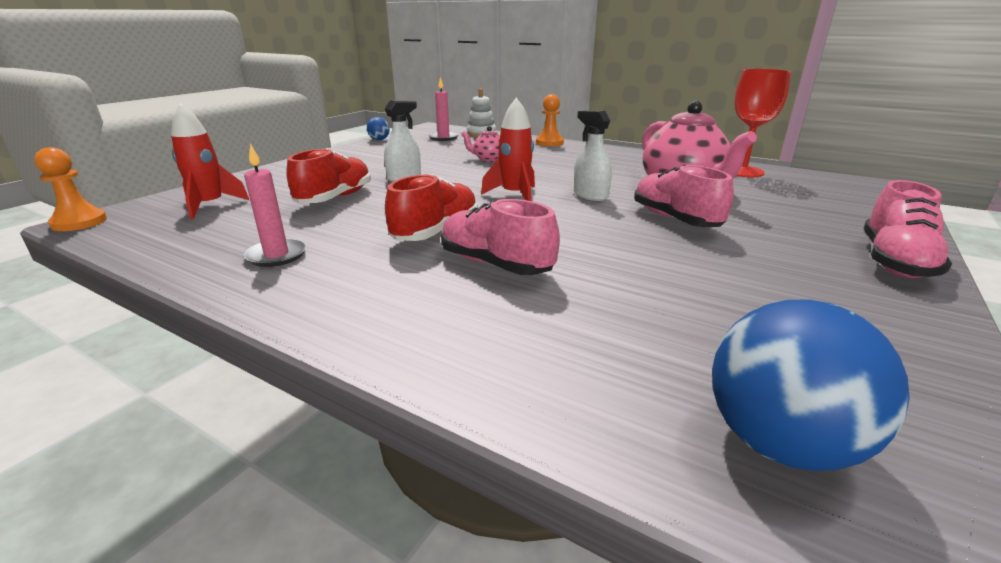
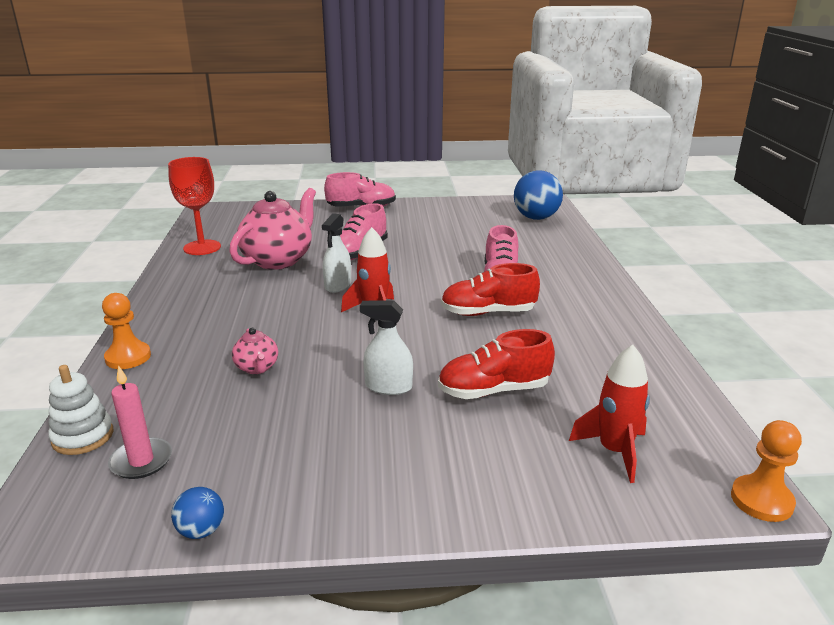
camera: 125 degrees left, 0 degrees up
pink candle [243,144,307,267] -> none

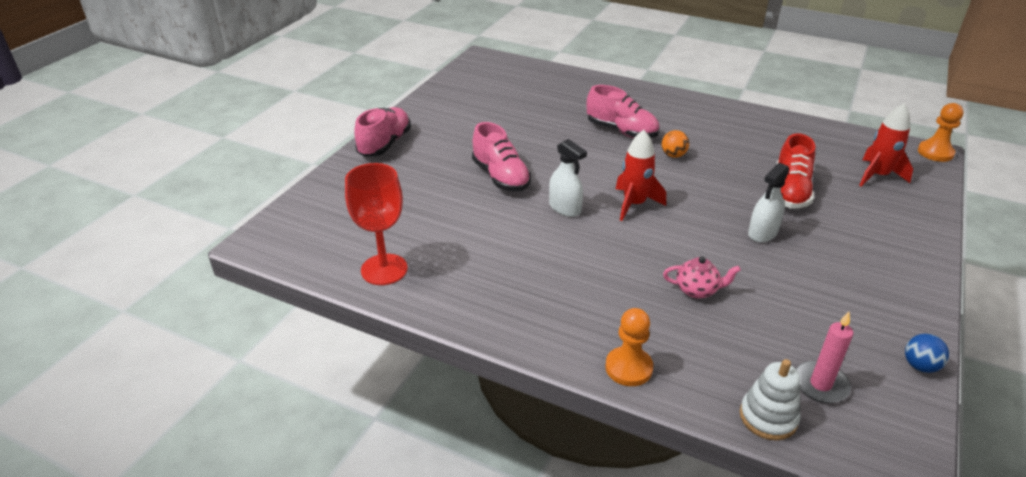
camera: 60 degrees left, 10 degrees up
pink teapot [229,188,316,270] -> none
red shoe [441,263,540,316] -> orange ball [662,130,689,158]
blue ball [514,170,563,220] -> none

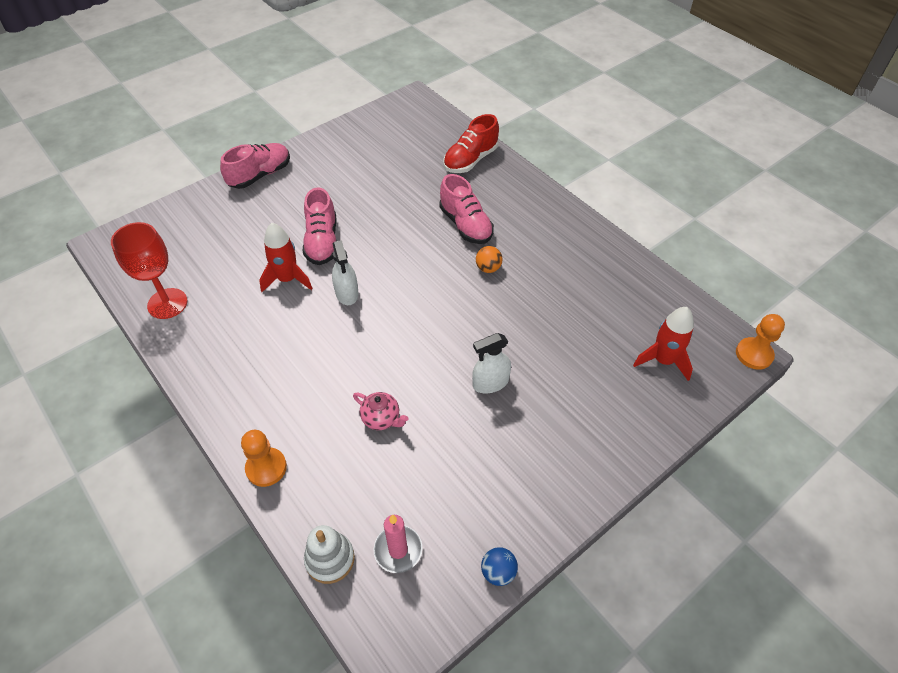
camera: 25 degrees right, 15 degrees up
red rocket [616,130,666,221] -> red rocket moved to [259,223,313,292]
red shoe [776,133,815,209] -> red shoe moved to [443,114,499,173]

